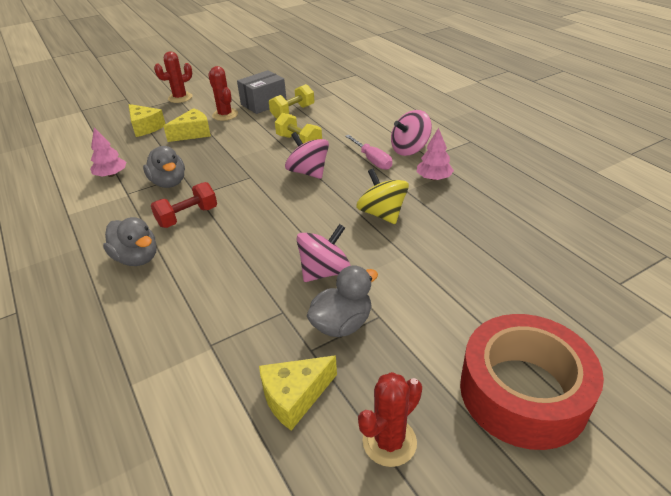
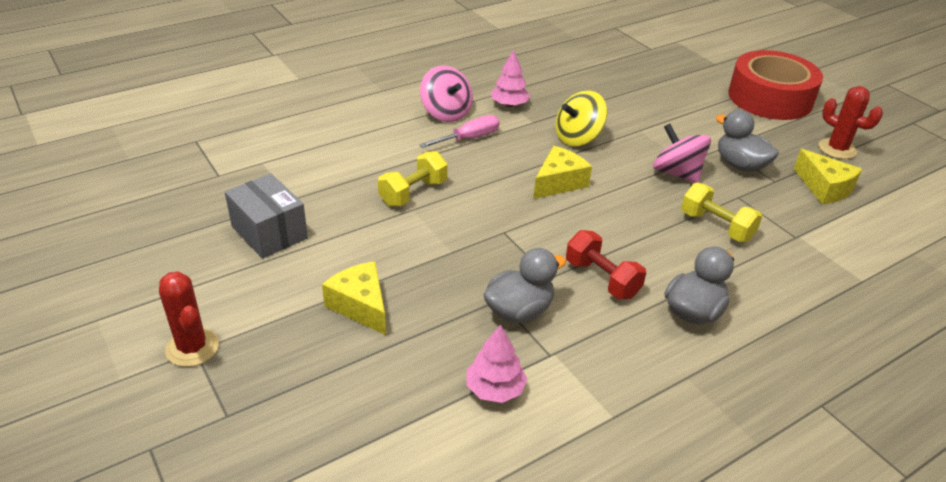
camera: 95 degrees left, 0 degrees up
yellow cheese [128,104,165,137] -> yellow cheese moved to [533,146,592,199]
red cactus [208,66,238,121] -> none
yellow dumbbell [269,84,314,119] -> yellow dumbbell moved to [681,183,762,242]
pink spinning top [285,132,329,179] -> none

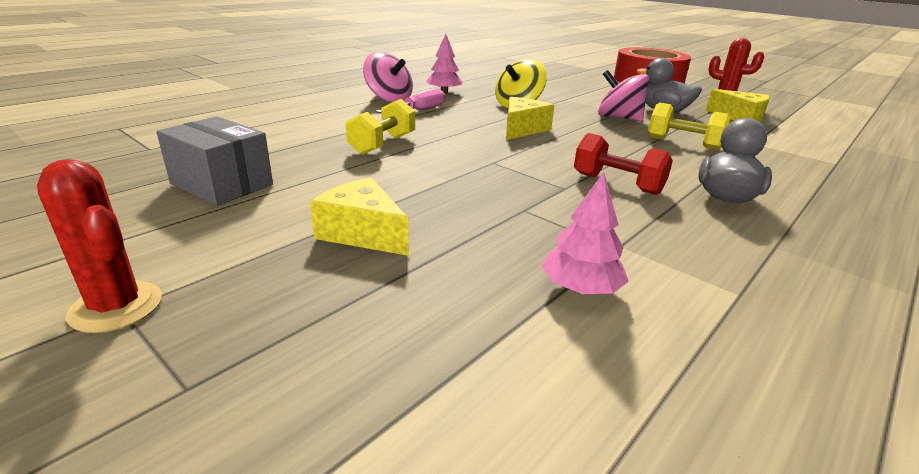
camera: 15 degrees left, 10 degrees down
grey duck [484,248,566,323] -> none

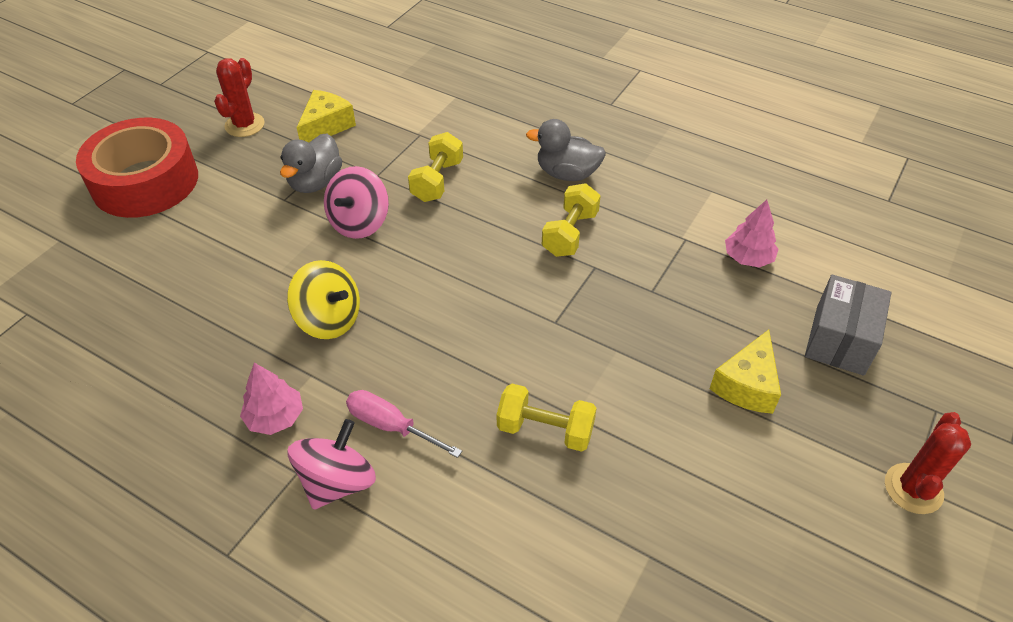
camera: 100 degrees left, 20 degrees up
grey box [156,116,273,206] -> grey box moved to [805,275,891,376]
yellow cheese [506,97,555,140] -> none
red dumbbell [574,133,673,195] -> yellow dumbbell [542,183,601,257]

